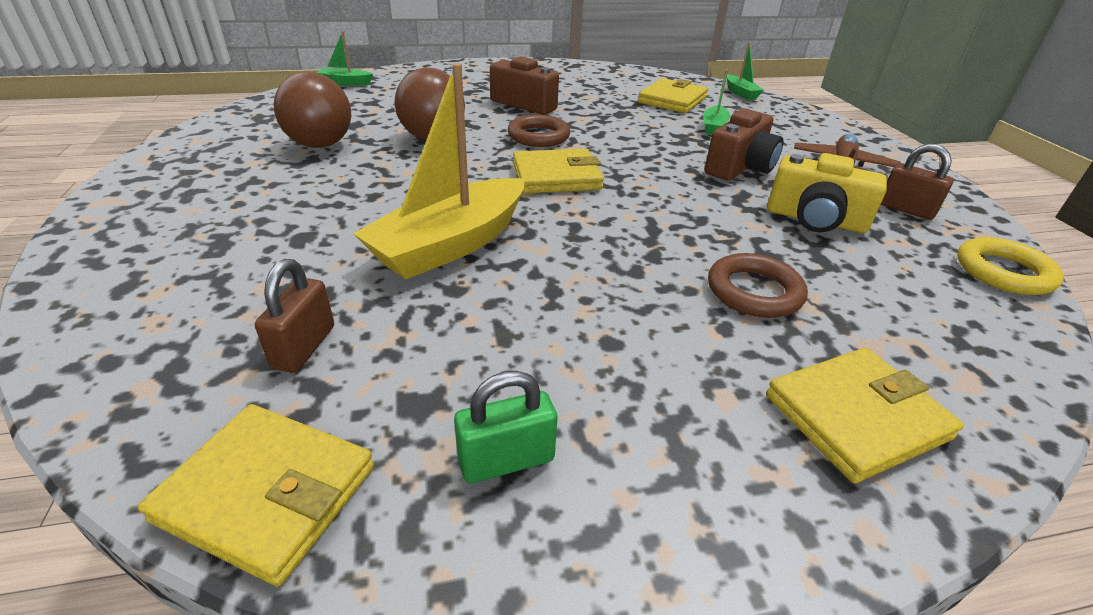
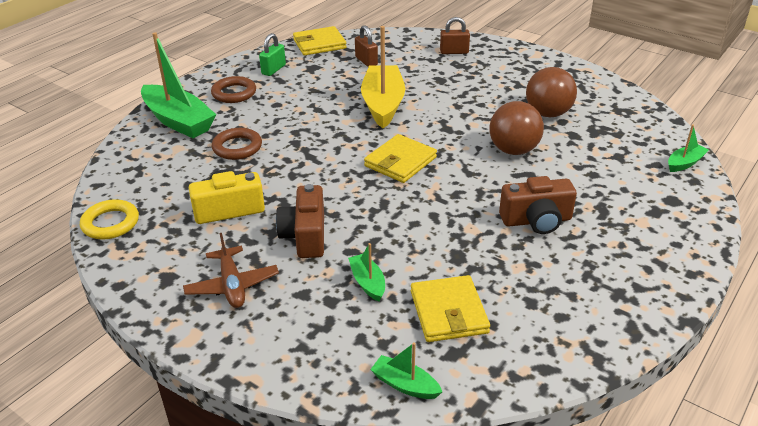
camera: 140 degrees right, 0 degrees up
brown ring [507,115,570,147] -> brown ring moved to [211,76,256,103]
yellow wallet [766,348,964,483] -> green boat [141,32,216,138]
brown padlock [881,144,954,220] -> brown padlock moved to [440,17,470,54]

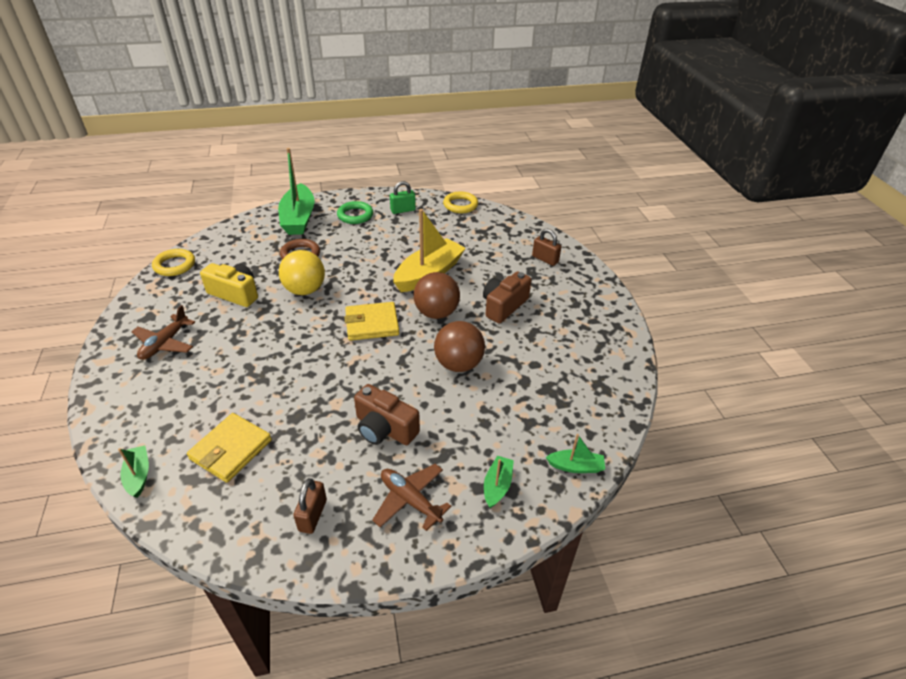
camera: 40 degrees right, 5 degrees up
brown ring [211,76,256,103] -> green ring [337,201,373,224]
brown camera [276,184,324,258] -> brown camera moved to [483,271,531,324]
yellow wallet [293,26,347,55] -> yellow ring [443,192,478,213]
green boat [348,243,385,302] -> green boat moved to [484,456,514,508]
brown padlock [355,25,378,67] -> brown padlock moved to [293,478,327,534]
brown ball [526,67,577,117] -> brown ball moved to [414,272,460,319]
none -> yellow ball [279,250,325,295]
none -> brown plane [372,464,452,531]

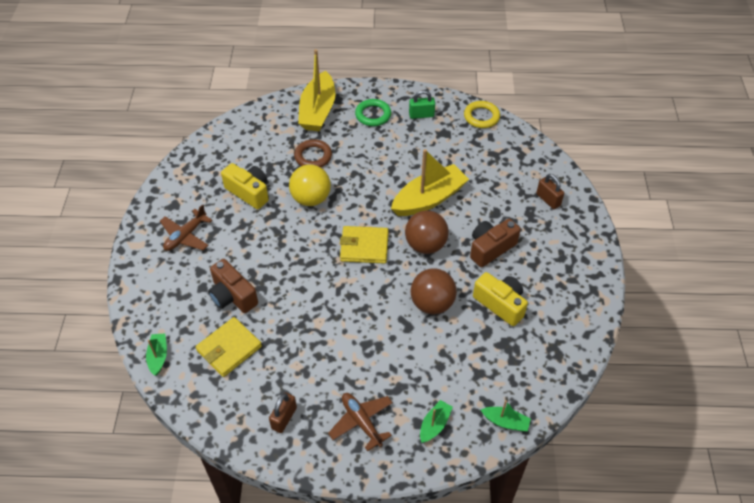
camera: 15 degrees right, 10 degrees up
yellow ring [152,249,195,276] -> none
green boat [278,148,315,235] -> yellow boat [298,49,336,131]
brown camera [354,384,420,445] -> brown camera moved to [208,259,258,313]
none -> yellow camera [473,272,528,326]

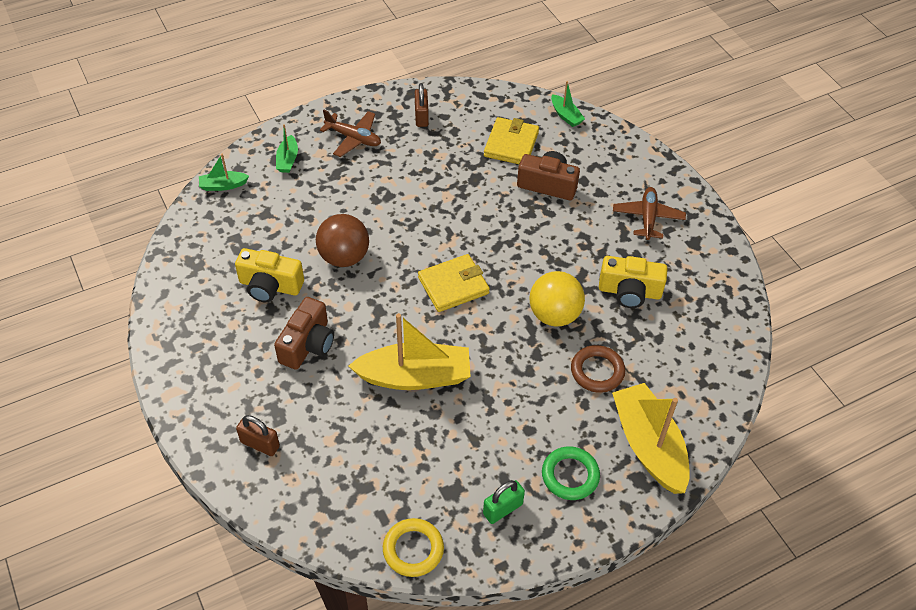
camera: 150 degrees right, 0 degrees up
yellow boat [391,149,469,216] -> yellow boat turned 120 degrees counterclockwise [349,313,471,390]
brown ball [405,210,449,254] -> none

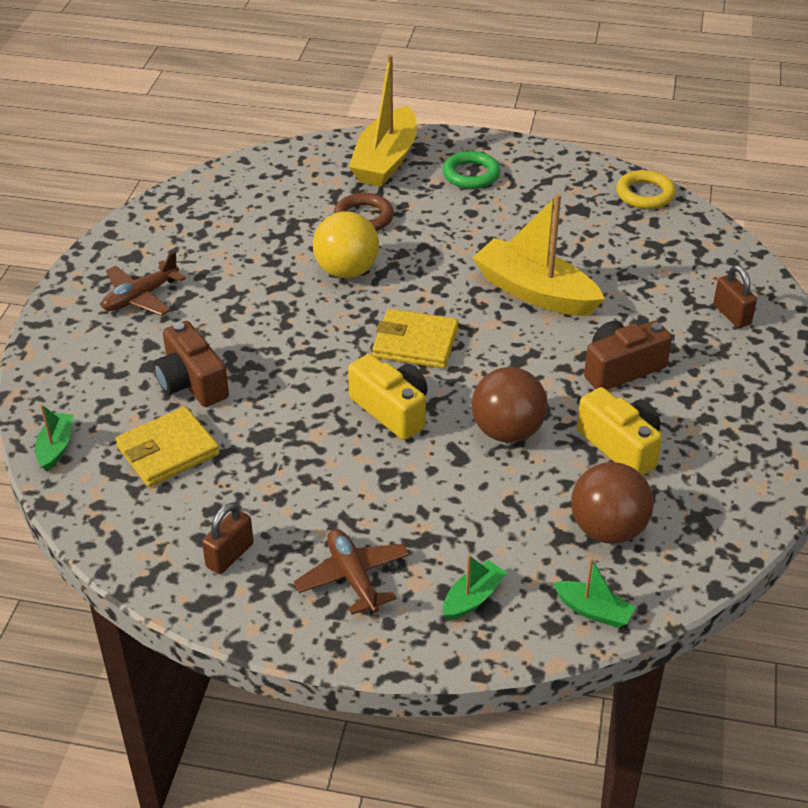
camera: 140 degrees left, 10 degrees down
green padlock [483,480,525,524] -> none
yellow camera [599,256,667,308] -> yellow camera moved to [348,354,428,440]
none -> brown ball [571,462,654,544]

